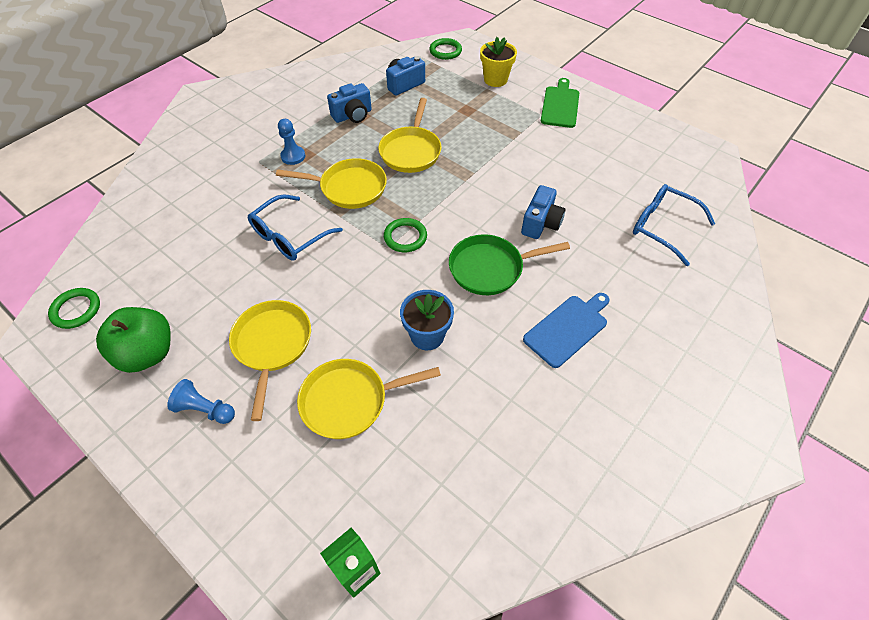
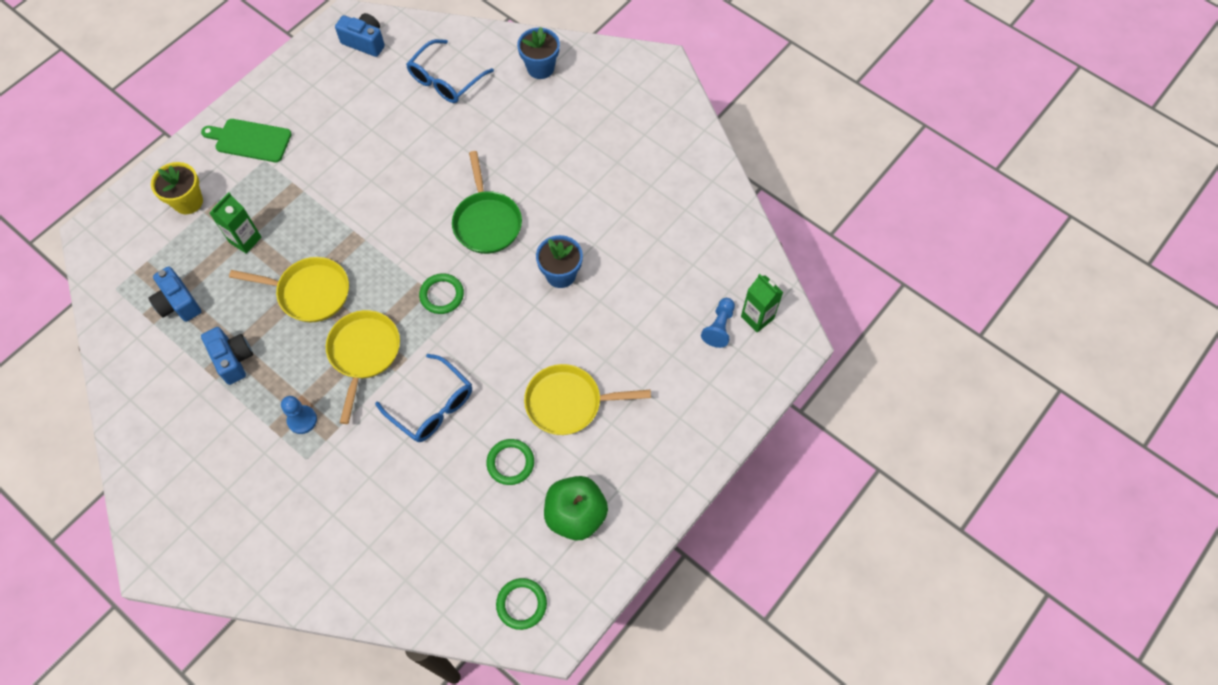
camera: 90 degrees left, 10 degrees up
blue pawn [167,379,235,424] -> blue pawn moved to [701,298,735,348]
yellow pan [297,359,441,439] -> none
green ring [429,38,462,60] -> green ring moved to [486,439,534,485]
blue camera [521,185,565,239] -> blue camera moved to [335,13,385,57]
blue cutting board [523,293,610,368] -> none
none -> green carton [209,192,262,254]
none -> blue flower pot [517,27,560,79]

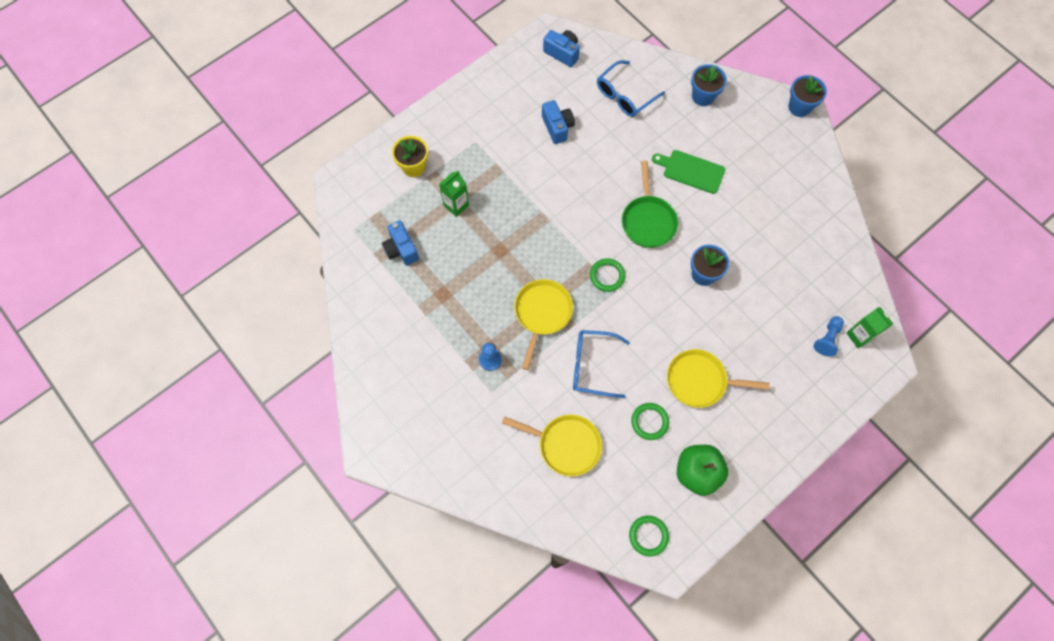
camera: 10 degrees right, 5 degrees up
green cutting board [201,119,292,162] -> green cutting board moved to [652,150,725,194]
blue camera [201,327,253,385] -> blue camera moved to [542,100,575,144]
yellow pan [229,257,349,322] -> yellow pan moved to [502,414,602,476]
blue glasses [375,354,472,442] -> blue glasses turned 135 degrees clockwise [573,330,630,398]
none -> blue flower pot [788,75,827,117]

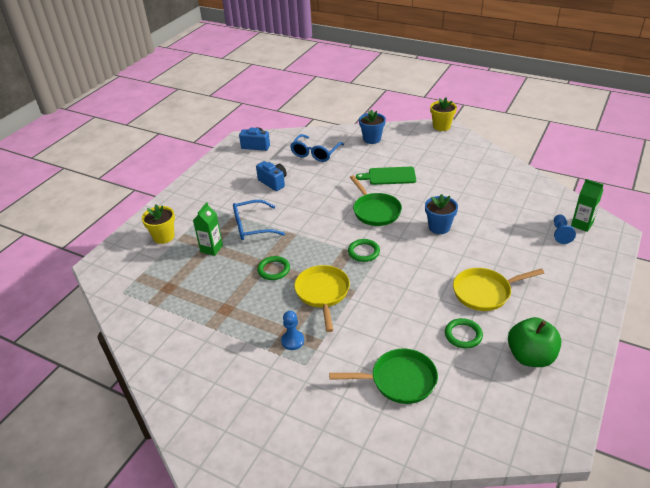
camera: 20 degrees left, 30 degrees down
blue camera [382,220,419,265] -> none
yellow pan [502,414,602,476] -> green pan [329,349,438,404]
blue glasses [573,330,630,398] -> blue glasses moved to [233,200,285,240]
green ring [629,516,669,557] -> green ring moved to [257,256,290,280]
blue flower pot [788,75,827,117] -> yellow flower pot [430,98,457,131]

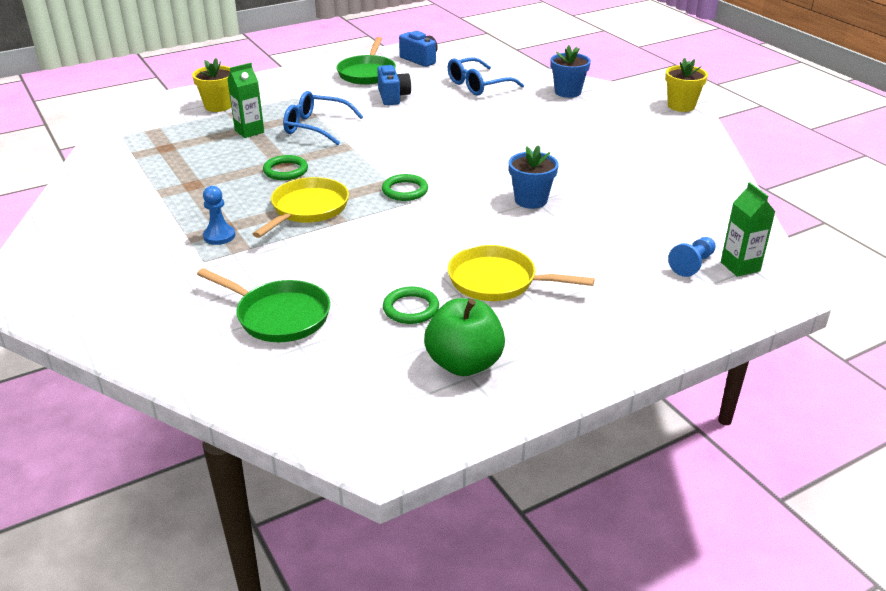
camera: 30 degrees right, 5 degrees down
green pan [350,175,402,226] -> green pan moved to [336,37,396,85]
green cutting board [356,167,416,185] -> none

